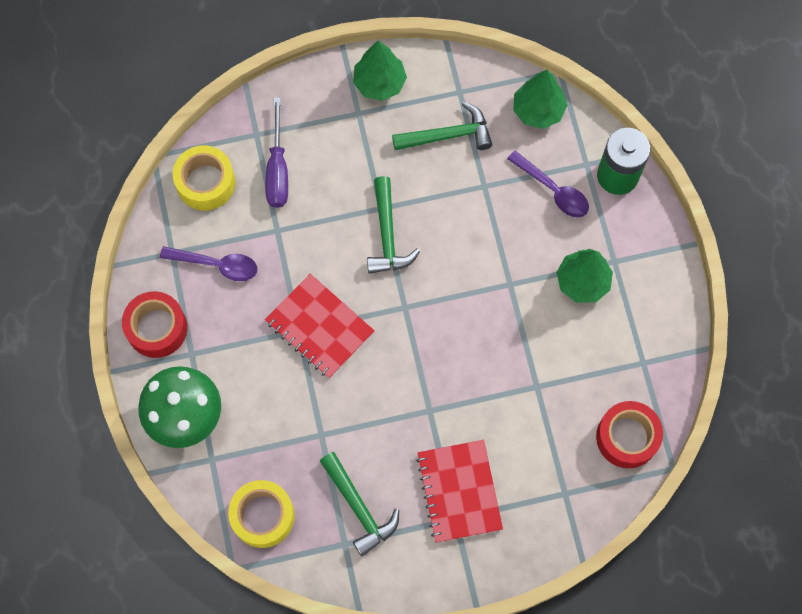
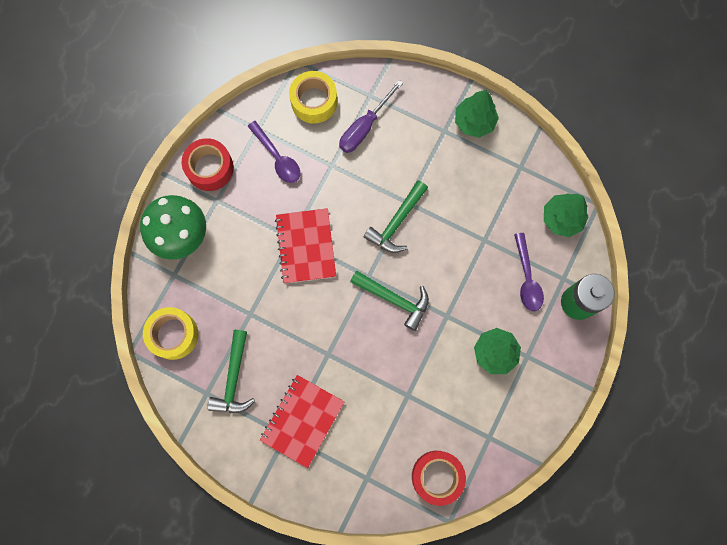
camera: 40 degrees right, 5 degrees up
green hammer [392,102,492,150] -> green hammer moved to [350,271,429,331]

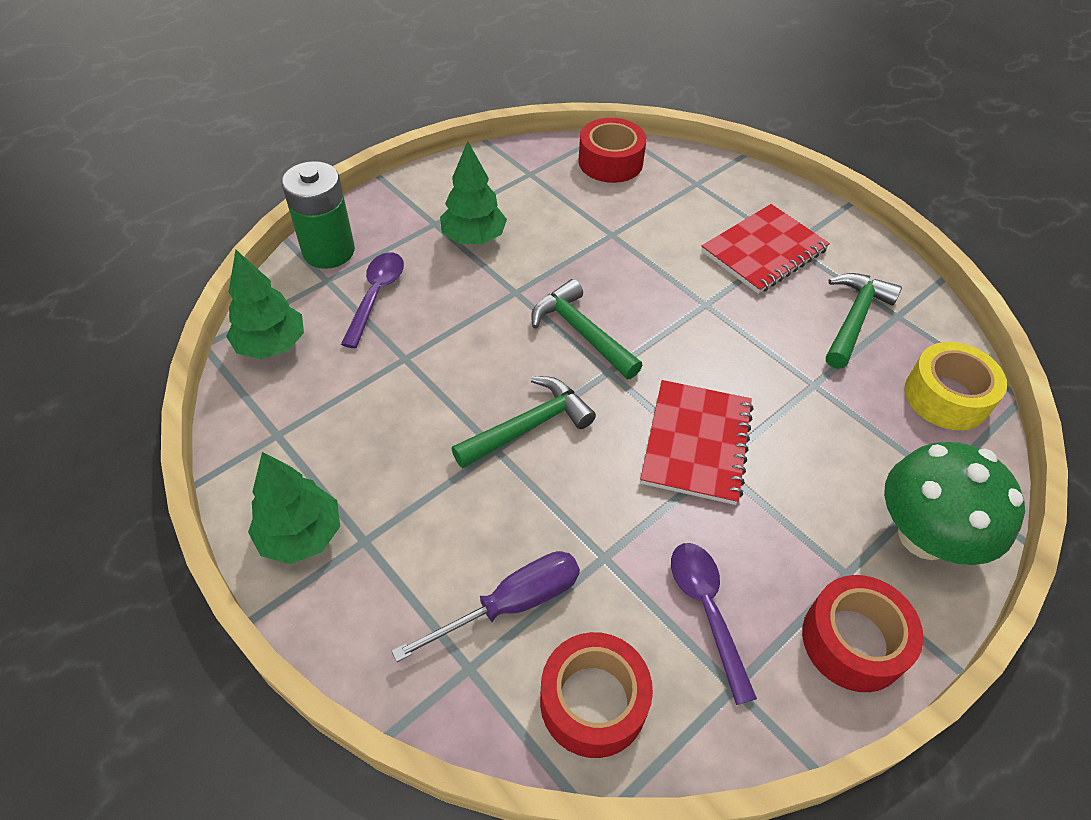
camera: 160 degrees left, 25 degrees down
yellow tape [289,71,337,124] -> red tape [540,632,653,758]

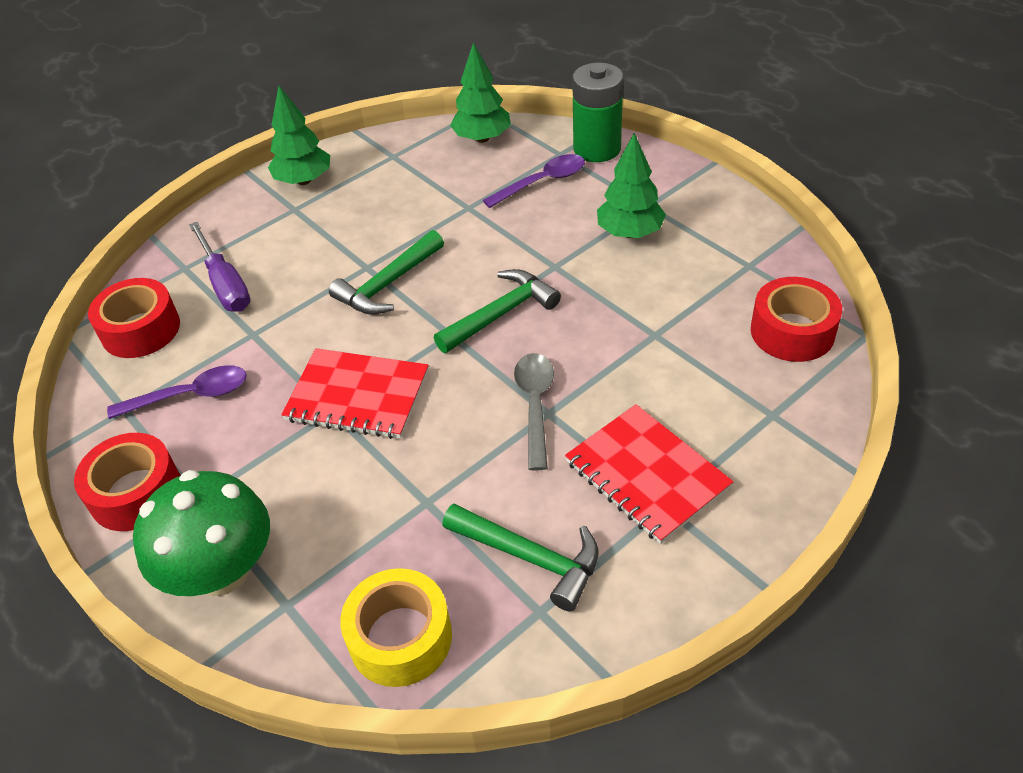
camera: 95 degrees right, 5 degrees down
purple spoon [341,252,404,348] -> purple spoon turned 45 degrees counterclockwise [483,154,585,208]
green hammer [452,376,596,468] -> green hammer turned 75 degrees clockwise [329,230,444,315]
none -> grey spoon [514,353,554,471]

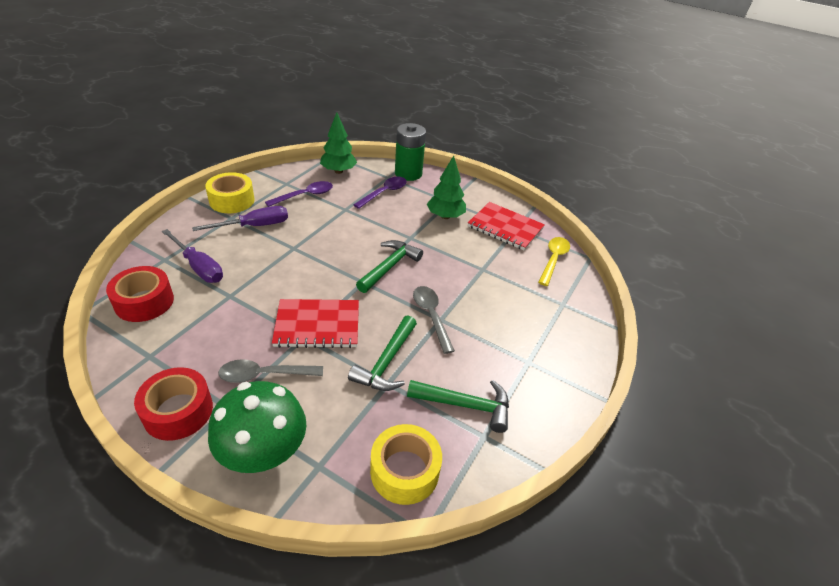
camera: 25 degrees left, 5 degrees down
purple spoon [107,365,247,419] -> purple spoon moved to [265,181,333,207]
green tree [268,86,330,185] -> yellow tape [205,172,255,213]
green hammer [329,230,444,315] -> green hammer moved to [348,315,417,391]
red notebook [565,404,734,544] -> red notebook moved to [468,202,545,250]
red tape [751,277,842,362] -> yellow spoon [538,237,570,286]
none -> purple screwdriver [192,206,288,231]
none -> grey spoon [218,359,323,383]

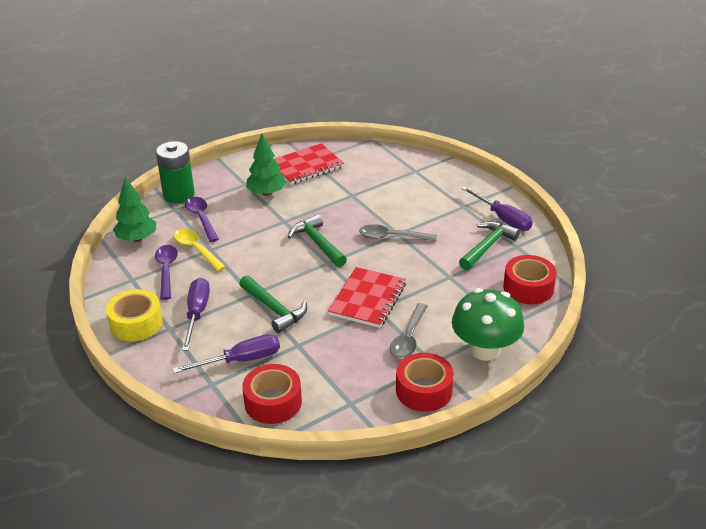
camera: 60 degrees left, 5 degrees down
green hammer [348,315,417,391] -> green hammer moved to [239,275,307,333]
yellow tape [370,424,442,505] -> red tape [503,255,557,304]
yellow spoon [538,237,570,286] -> yellow spoon moved to [174,228,226,271]
none -> purple screwdriver [462,186,532,231]

